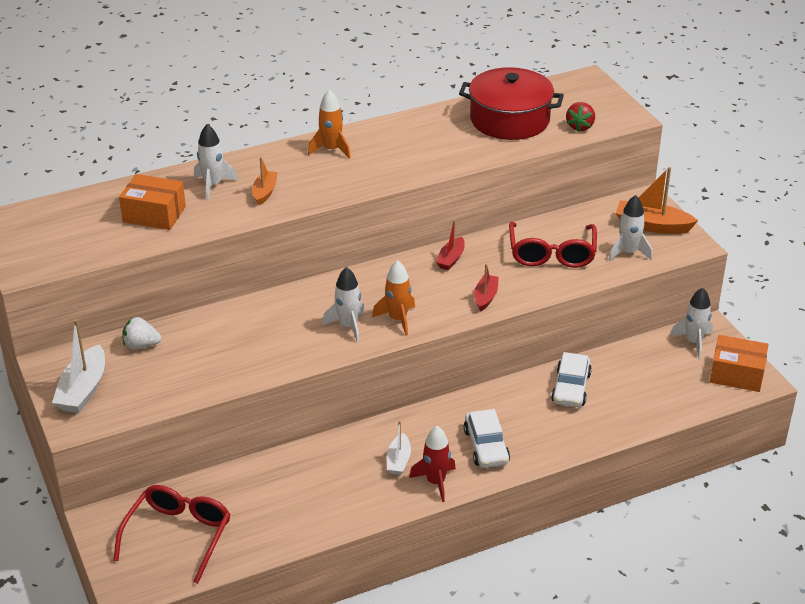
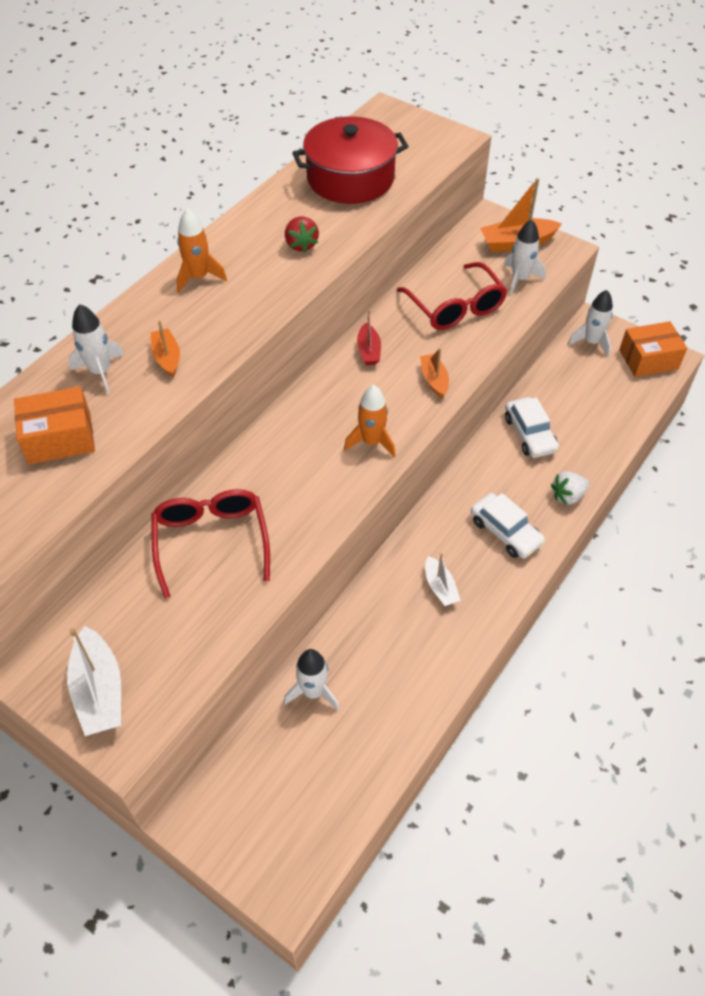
camera: 30 degrees left, 15 degrees up
red glasses [113,485,231,584] -> red glasses moved to [152,489,270,598]
white strawberry [123,317,161,349] -> white strawberry moved to [551,471,589,505]
white rocket [322,267,365,342] -> white rocket moved to [284,649,339,711]
red rocket [409,426,456,502] -> none
red boat [474,264,499,311] -> orange boat [420,348,449,398]
red strawberry [566,102,595,132] -> red strawberry moved to [285,217,319,253]

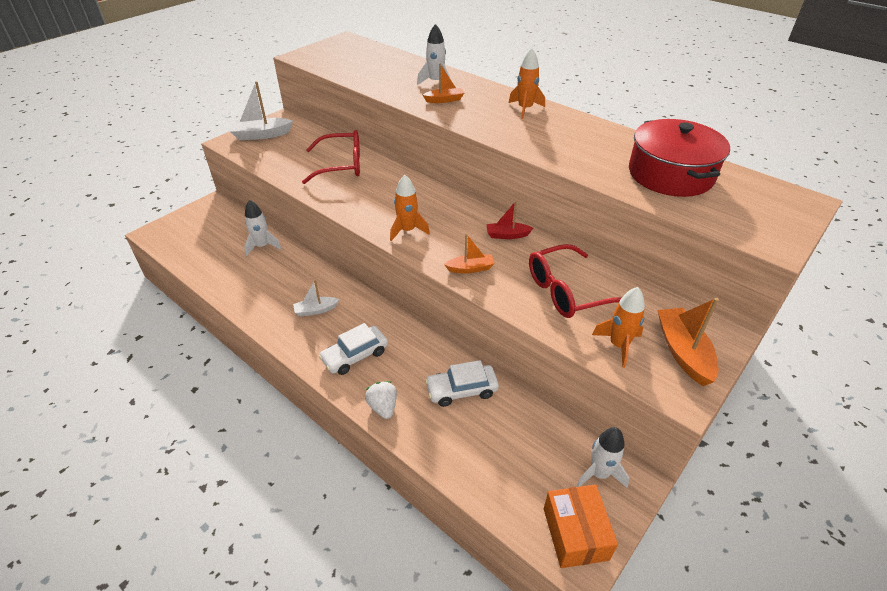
camera: 95 degrees right, 10 degrees down
orange box [14,386,95,465] -> none
red strawberry [285,217,319,253] -> none
white rocket [504,219,546,295] -> orange rocket [592,287,645,368]

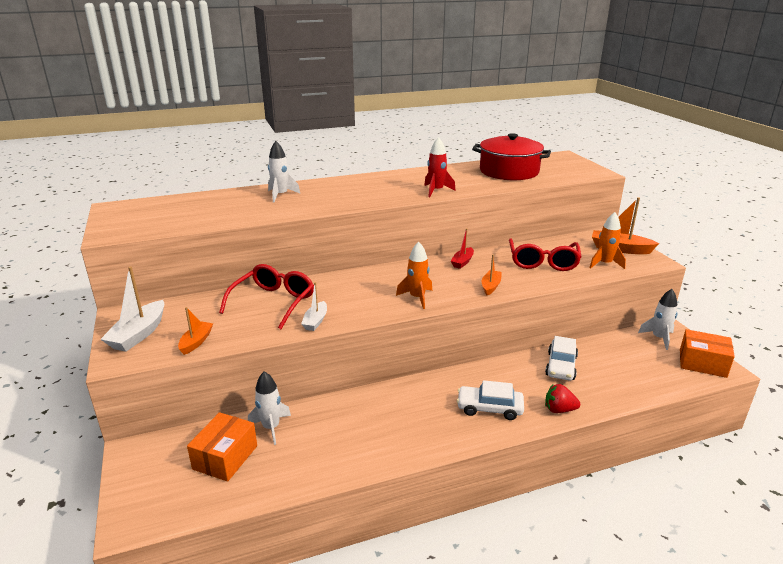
camera: 60 degrees left, 15 degrees down
white boat [293,280,339,316] -> white boat moved to [301,282,327,331]
white car [319,323,388,375] -> white car turned 105 degrees clockwise [457,380,524,420]
white strawberry [365,381,397,419] -> red strawberry [545,384,580,413]
orange boat [423,64,464,103] -> orange boat moved to [178,307,213,355]
orange rocket [509,48,545,119] -> none
none -> orange box [187,412,257,482]
none -> red rocket [424,137,456,197]

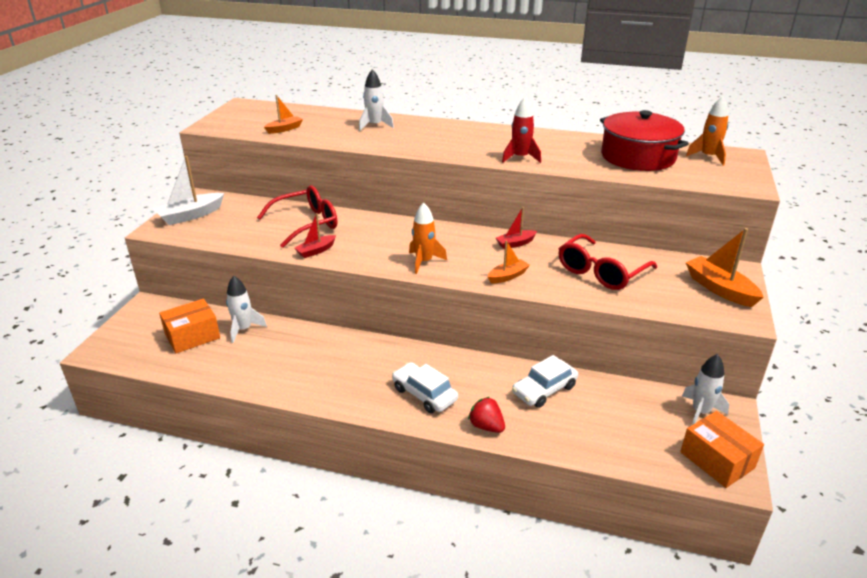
camera: 35 degrees right, 5 degrees up
orange boat [178,307,213,355] -> orange boat moved to [264,95,303,134]
white boat [301,282,327,331] -> red boat [294,213,336,258]
orange rocket [589,212,626,269] -> orange rocket moved to [686,96,728,166]

